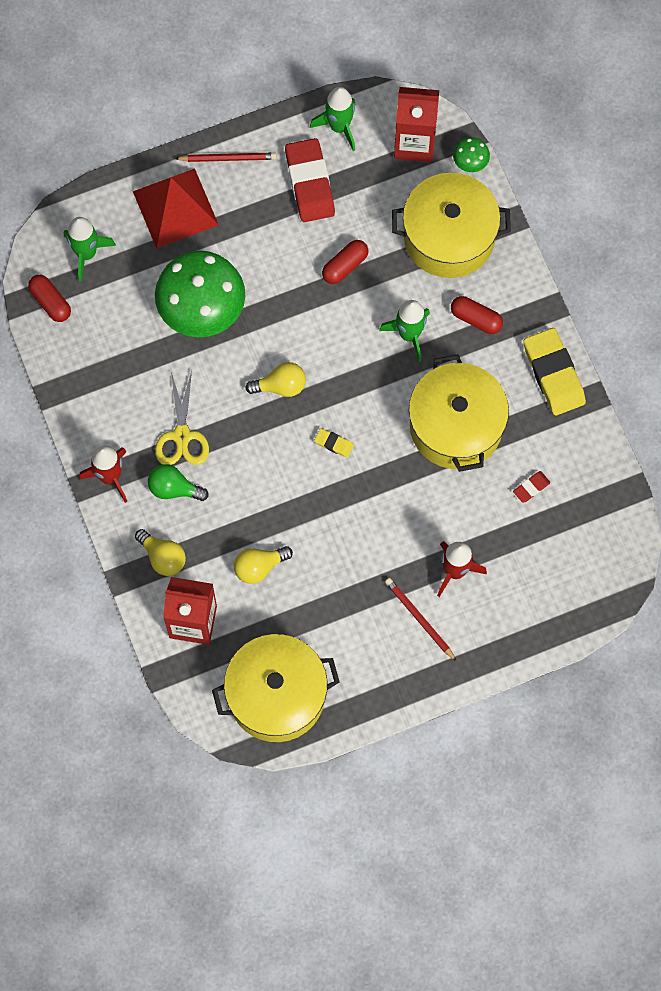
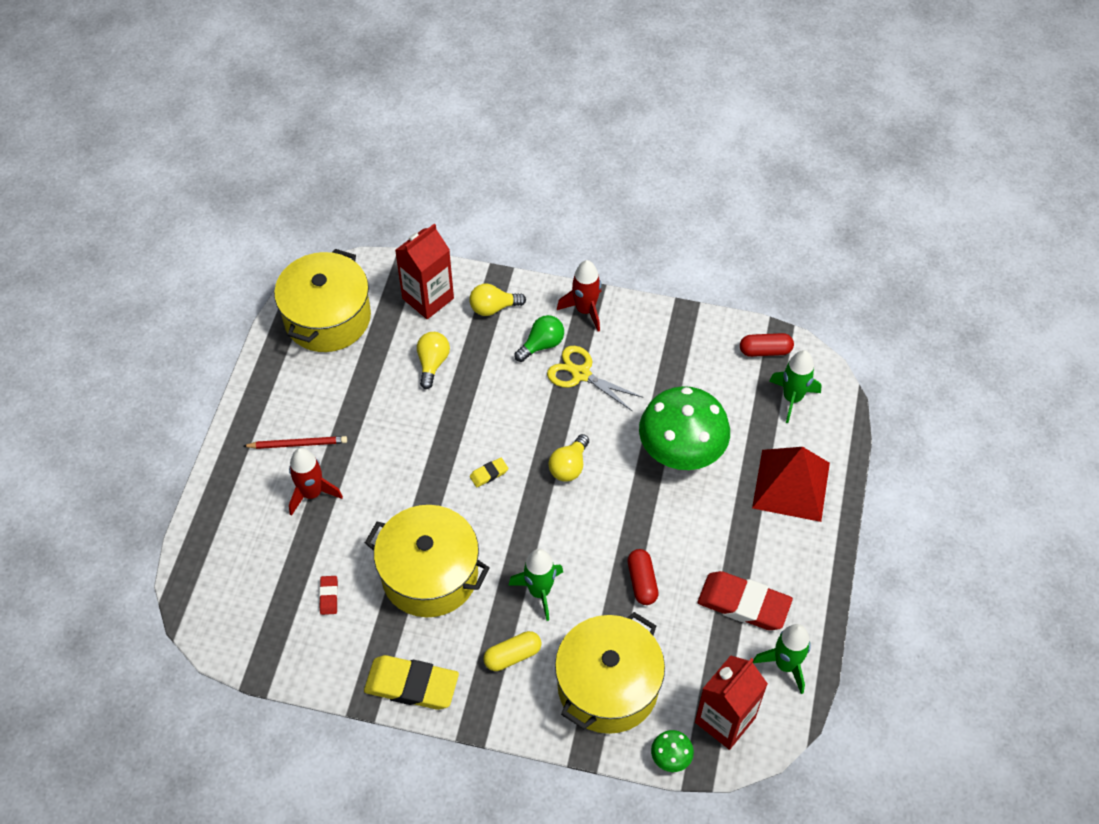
camera: 125 degrees right, 15 degrees down
red pencil [174,153,277,162] -> none
red capsule [451,296,503,334] -> yellow capsule [484,631,541,671]

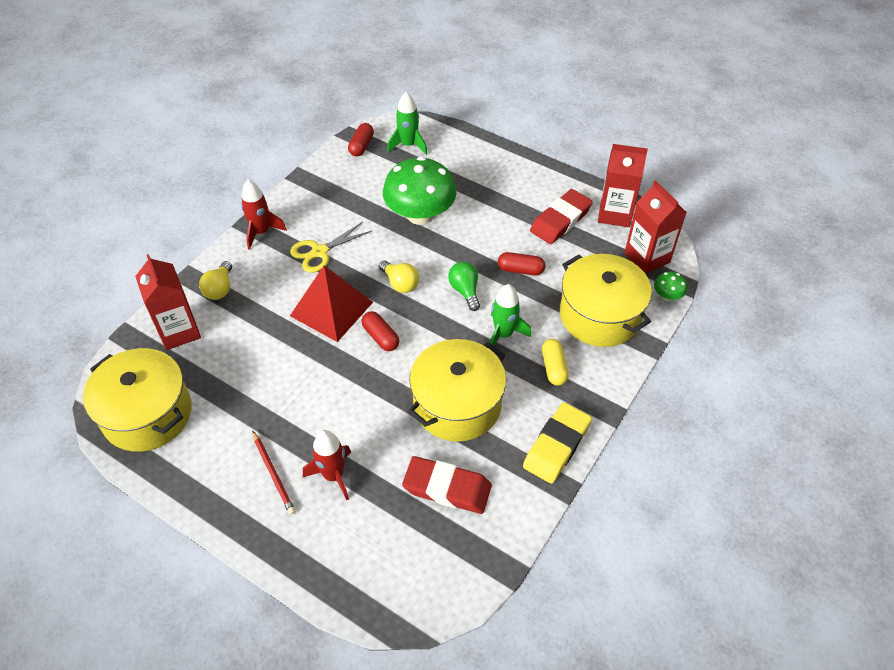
camera: 70 degrees left, 5 degrees down
red pencil [244,436,347,449] -> red pencil turned 135 degrees clockwise [253,431,295,515]
red eraser [319,576,338,615] -> red eraser [402,456,492,514], size x2.24
yellow light bulb [417,332,450,389] -> none
yellow eraser [470,458,508,487] -> red capsule [361,311,399,351]
green light bulb [514,315,564,362] -> green light bulb moved to [448,262,480,311]
red pyramid [752,447,830,522] -> red pyramid moved to [290,265,373,342]
green rocket [753,624,811,694] -> red carton [598,144,648,227]

